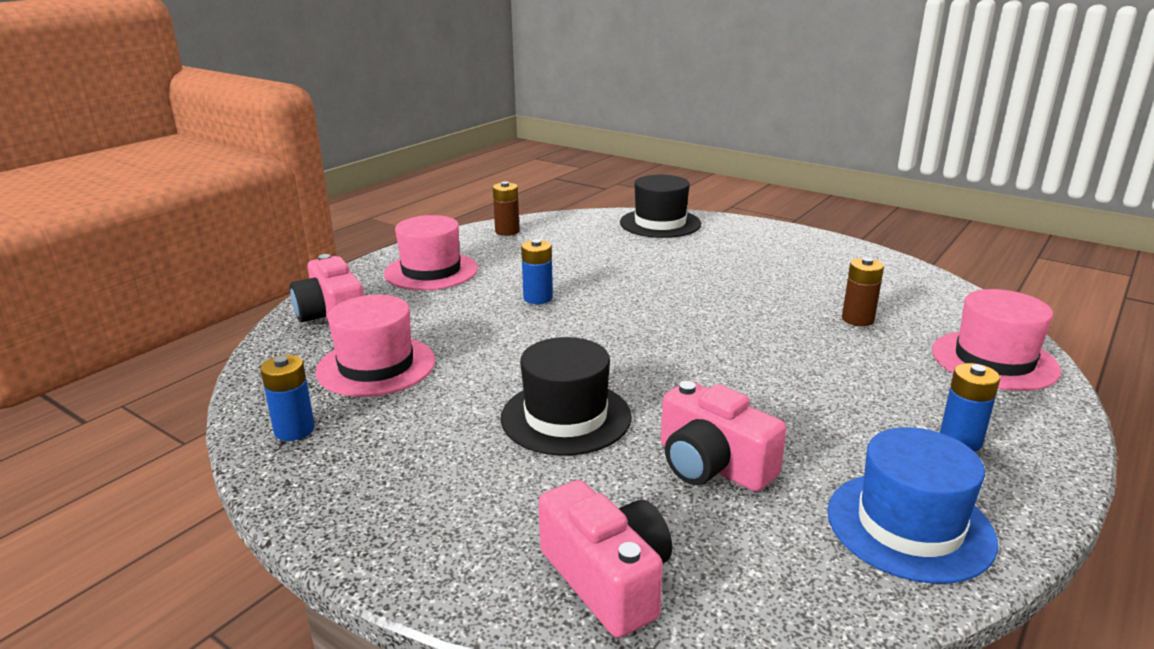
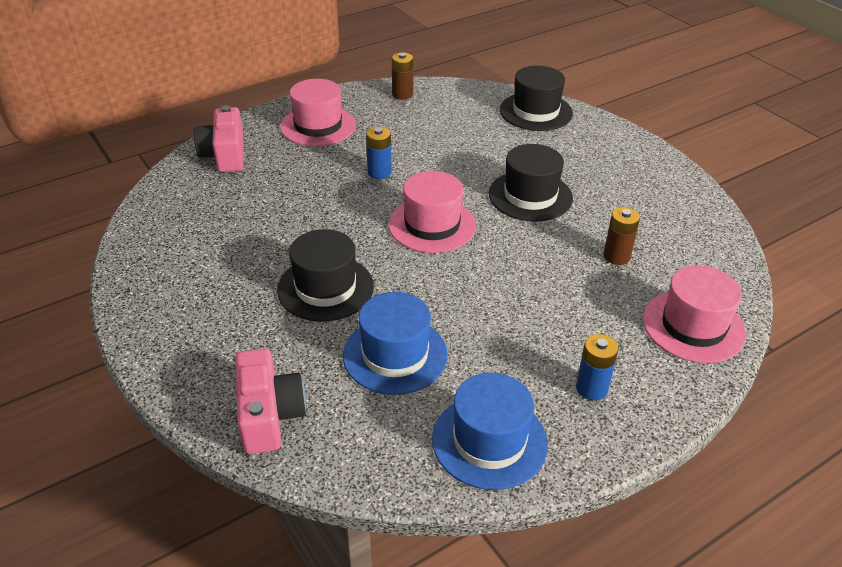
camera: 20 degrees right, 15 degrees up
blue battery [260,355,315,441] -> none
pink hat [315,295,435,397] -> pink hat moved to [388,171,476,253]
pink camera [661,381,786,492] -> blue hat [343,292,448,395]
none -> black hat [489,144,573,221]

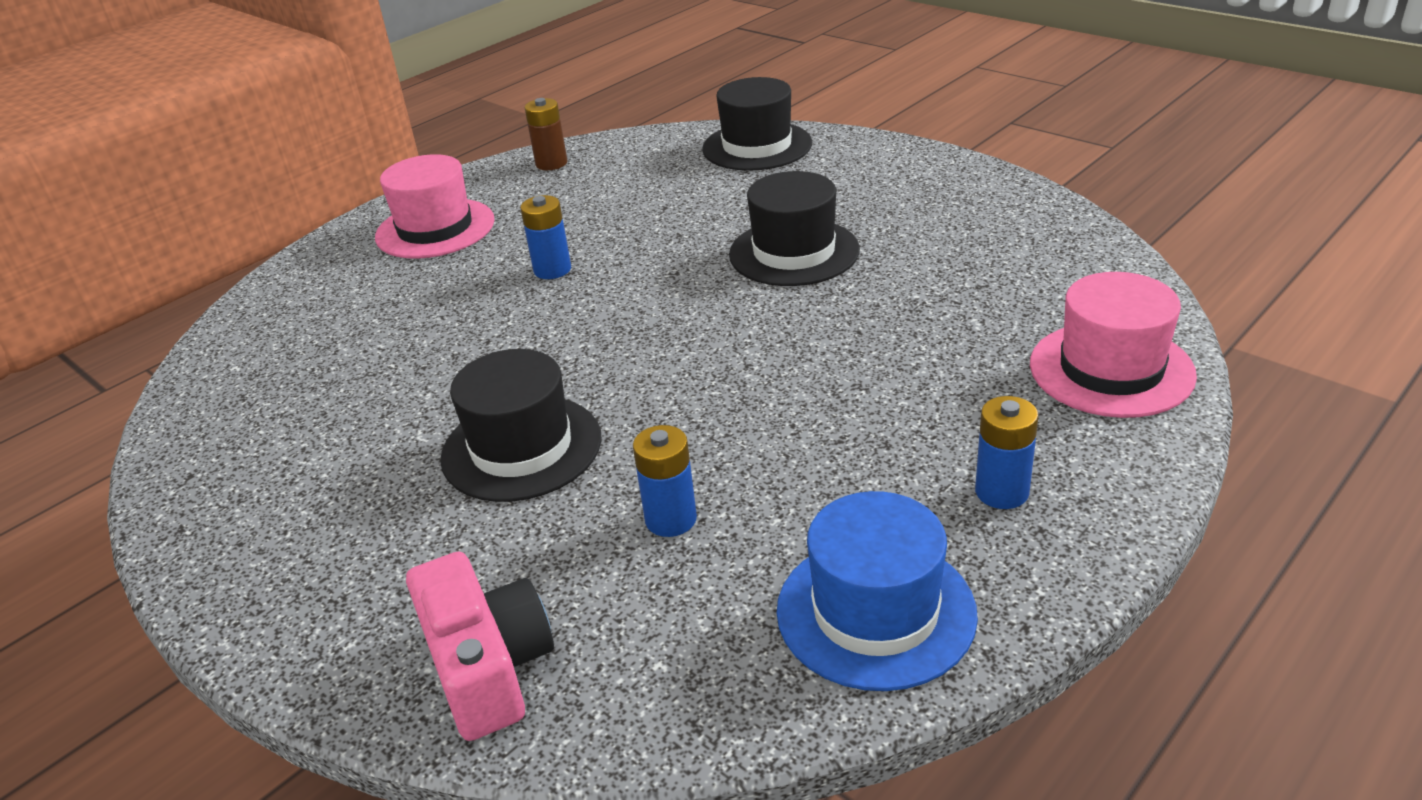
camera: 10 degrees left, 5 degrees down
pink camera [194,105,244,172] -> none
blue hat [343,292,448,395] -> blue battery [633,425,697,537]
pink hat [388,171,476,253] -> none
brown battery [603,207,640,265] -> none

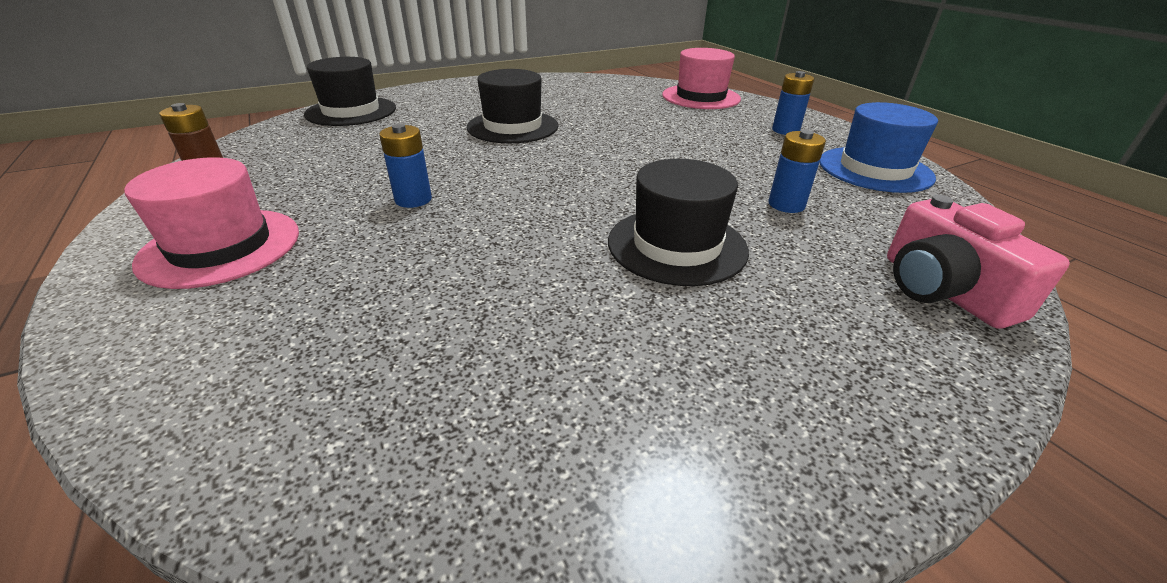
camera: 75 degrees left, 0 degrees up
pink camera [406,552,554,741] -> pink camera turned 105 degrees counterclockwise [887,195,1070,329]

